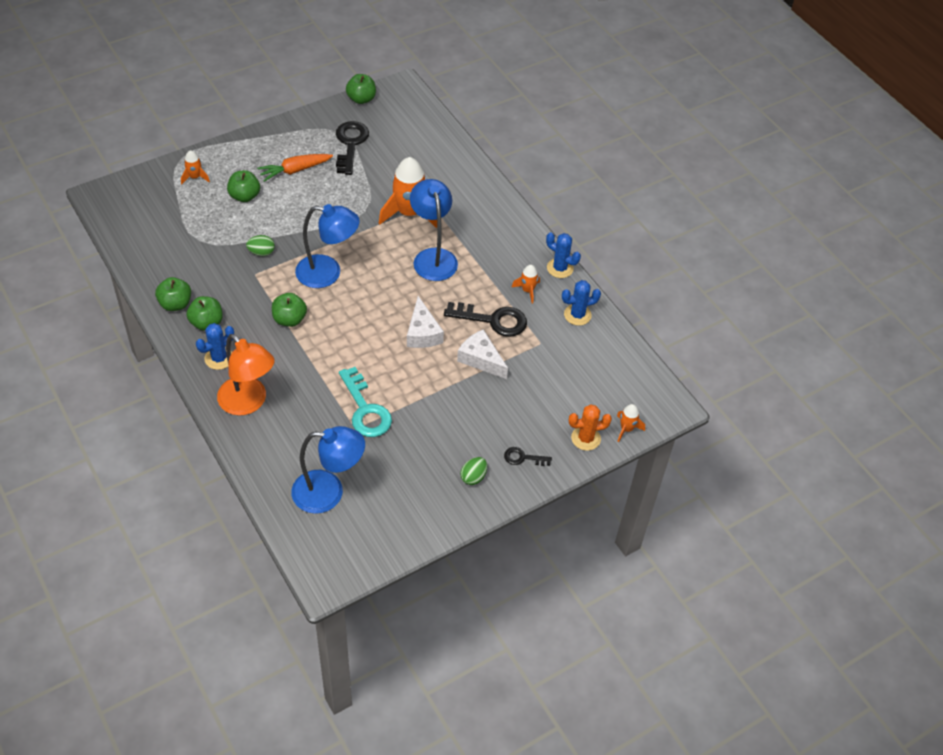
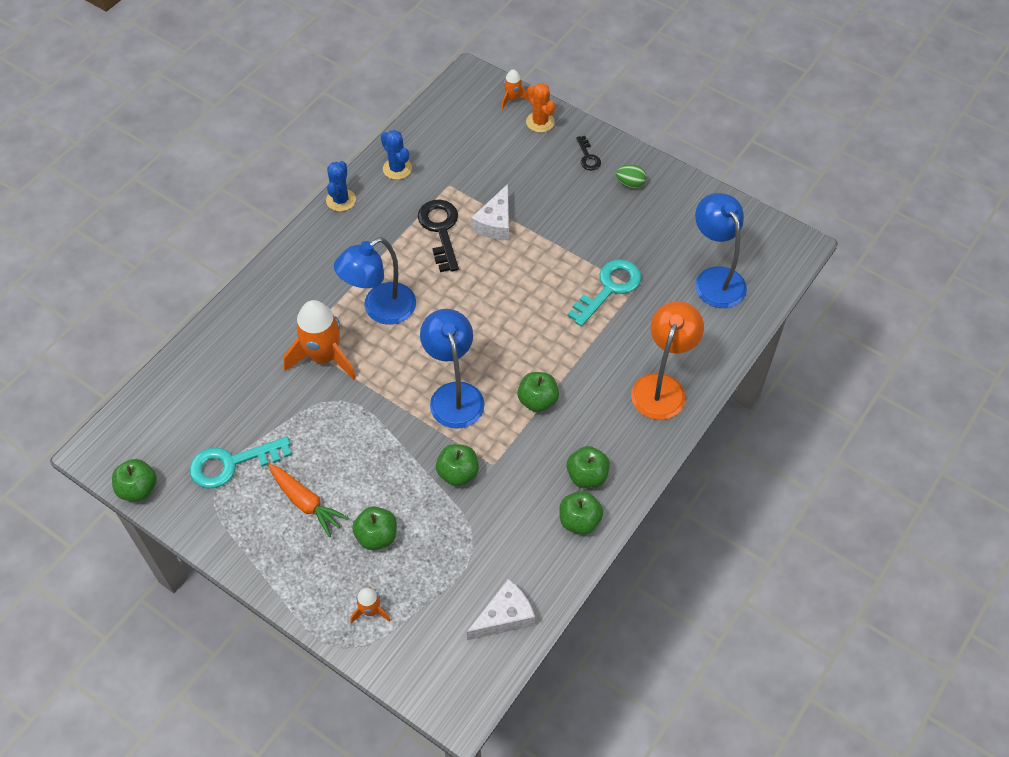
camera: 110 degrees left, 5 degrees up
blue cactus [196,323,234,370] -> none
green egg [246,235,275,256] -> green apple [436,444,479,486]
black key [336,121,369,175] -> turquoise key [190,436,292,489]
white cheese [407,296,444,348] -> white cheese moved to [467,579,535,640]
orange rocket [512,265,540,304] -> none

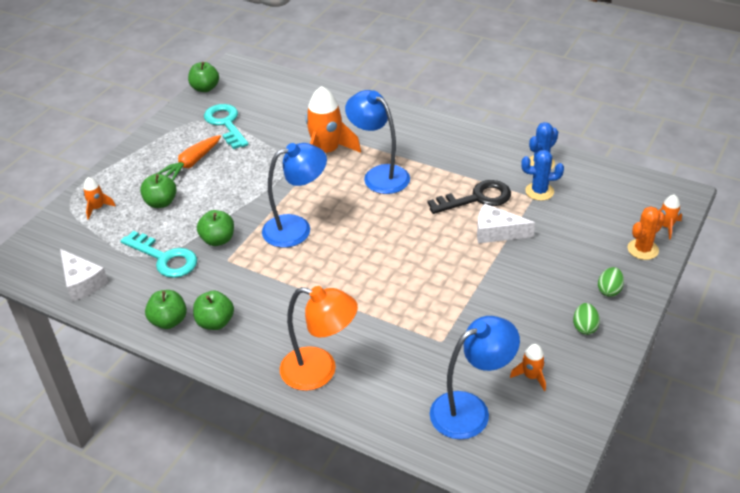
camera: 85 degrees right, 15 degrees down
blue cactus [326,161,356,212] -> blue cactus moved to [521,150,564,201]
green apple [517,372,559,412] -> none
turquoise key [567,259,641,327] -> turquoise key moved to [121,231,197,278]
black key [576,136,601,170] -> green egg [598,267,624,297]
none -> orange rocket [510,344,546,391]

